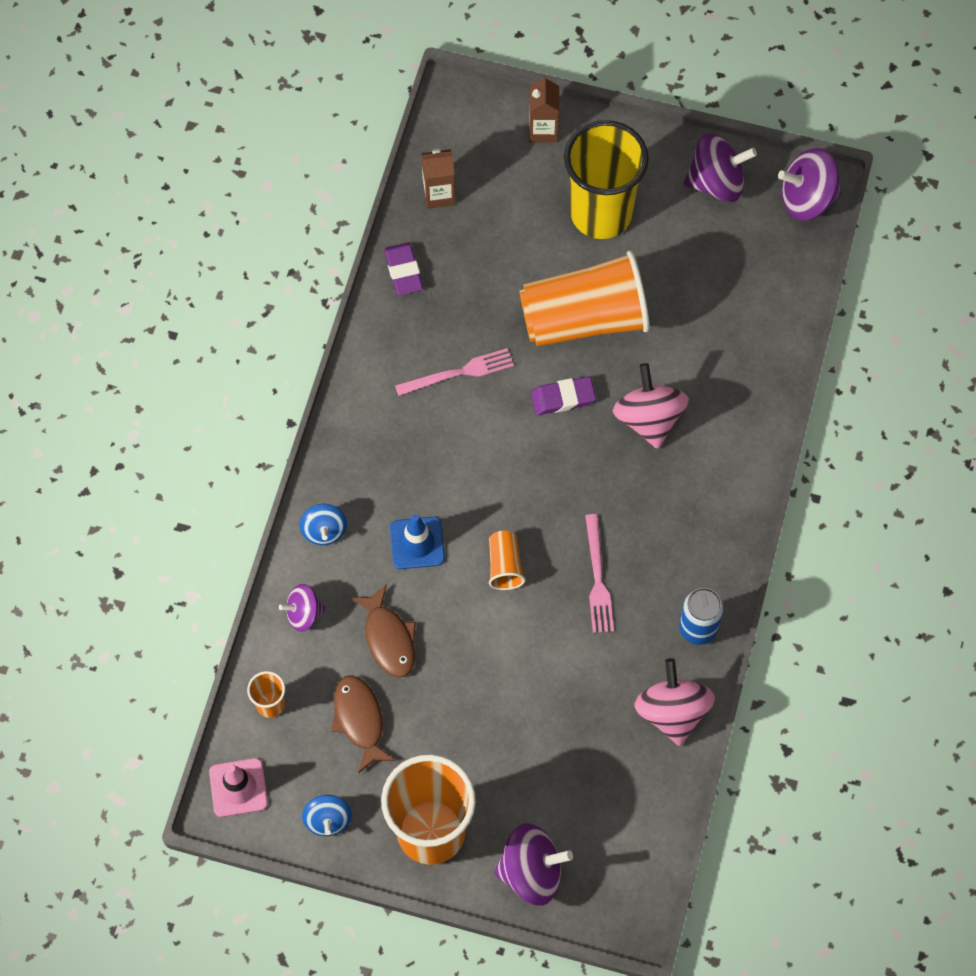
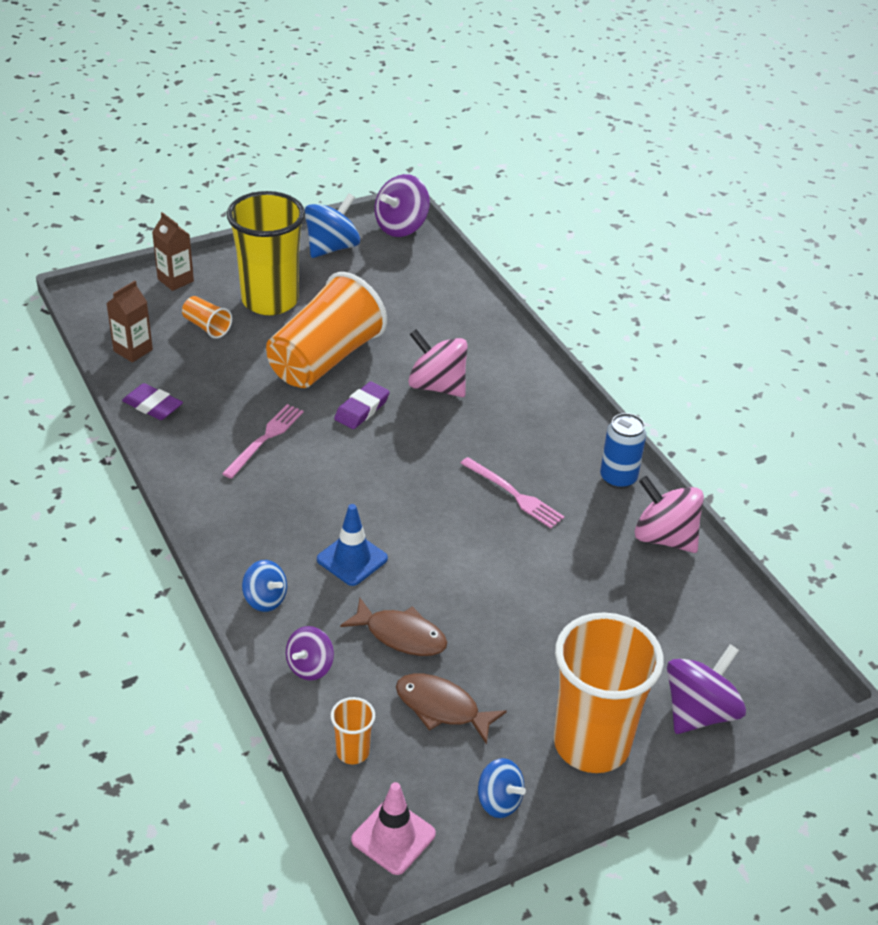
camera: 45 degrees left, 25 degrees down
orange cup [489,531,525,590] -> orange cup moved to [182,296,232,339]
purple spinning top [684,133,757,202] -> blue spinning top [305,193,360,258]

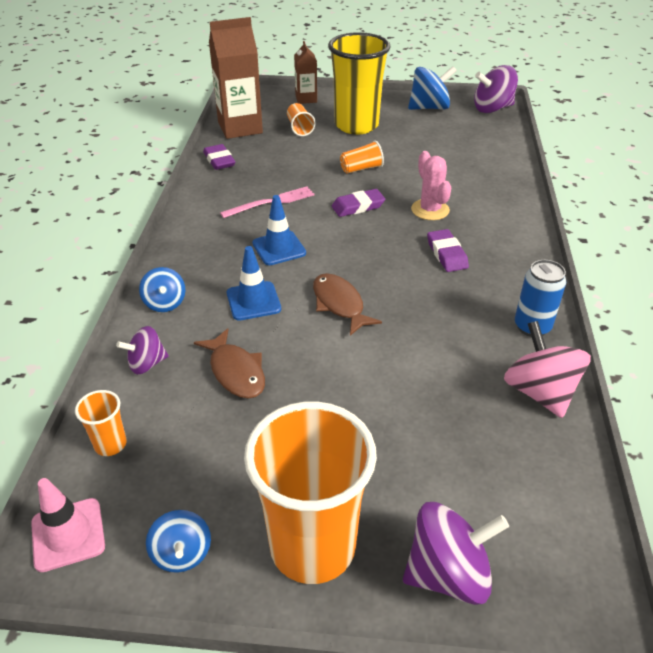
camera: 35 degrees right, 0 degrees up
brown carton [106,281,153,362] -> brown carton [209,17,263,139], size x1.81
orange cup [266,272,387,388] -> orange cup [340,140,384,174], size x0.42
brown fish [396,673,507,744] -> brown fish moved to [313,273,382,336]
pink spinning top [408,329,468,397] -> pink cactus [411,151,451,220]
pink fork [460,457,565,528] -> none
none -> blue traffic cone [252,195,306,265]
none -> purple eraser [427,229,469,272]

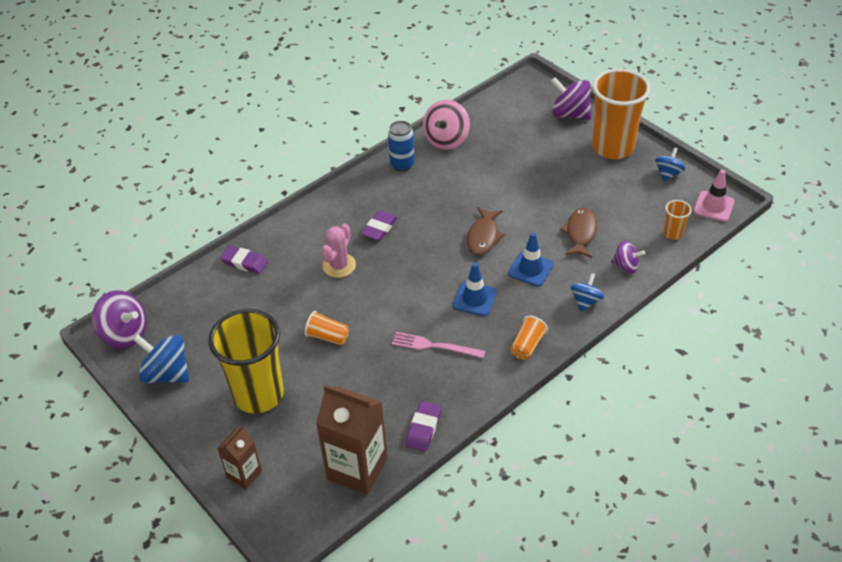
camera: 135 degrees left, 5 degrees up
orange cup [287,103,315,136] -> orange cup moved to [510,316,548,360]
purple eraser [332,189,385,217] -> purple eraser moved to [220,246,268,274]

